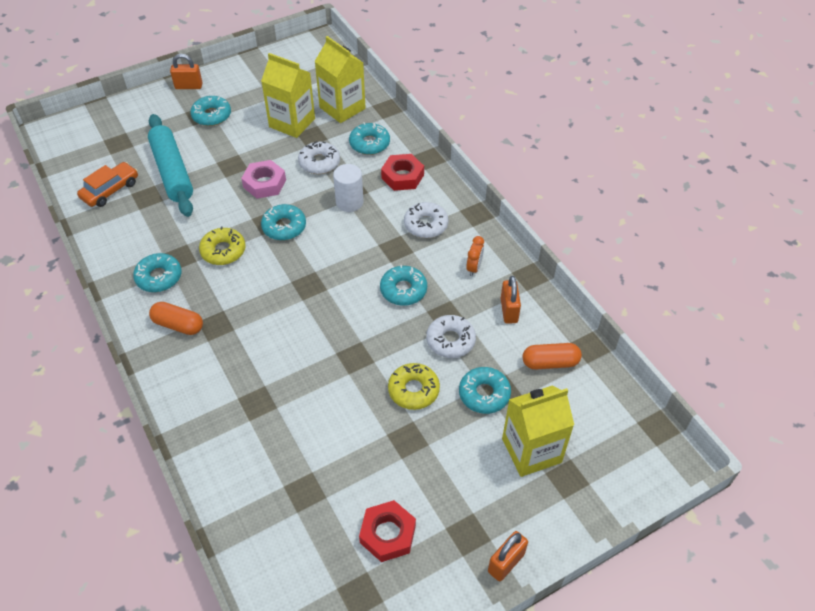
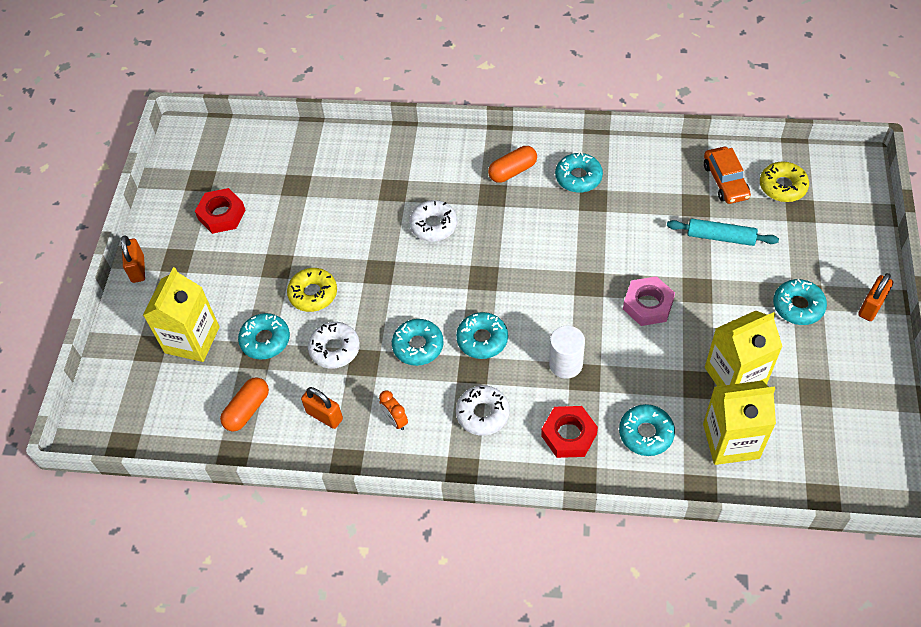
camera: 130 degrees right, 5 degrees up
turquoise rolling pin [148,114,193,217] -> turquoise rolling pin [667,219,779,246], size x0.62
yellow donut [199,226,246,265] -> yellow donut moved to [760,161,809,202]
turquoise donut [261,204,306,240] -> turquoise donut moved to [456,312,508,359]
white donut [298,141,340,174] -> white donut moved to [409,200,458,242]

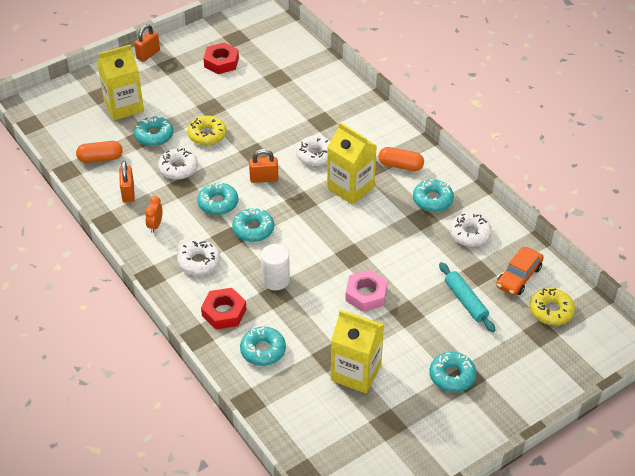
camera: 45 degrees right, 10 degrees down
yellow carton [703,381,776,465] -> yellow carton moved to [327,122,377,205]
orange padlock [858,273,893,321] -> orange padlock moved to [249,149,279,183]
none -> white donut [450,213,492,247]

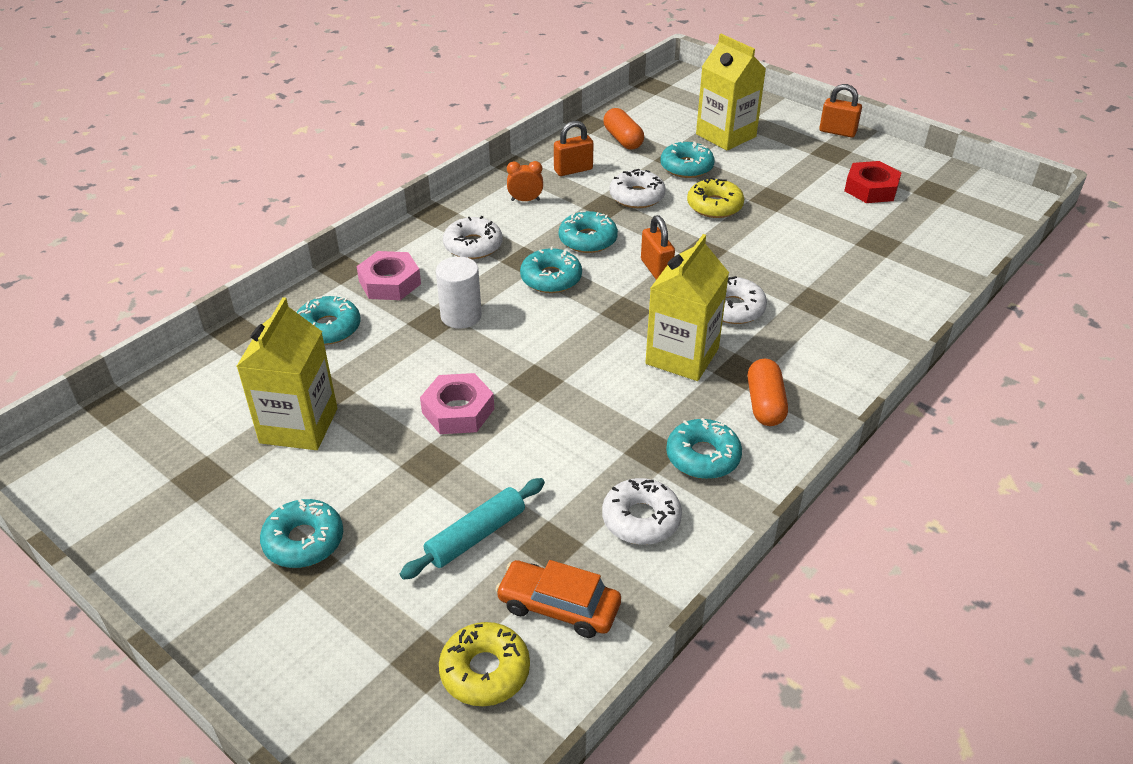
camera: 75 degrees right, 5 degrees down
red nut [201,288,247,329] -> pink nut [356,251,421,300]

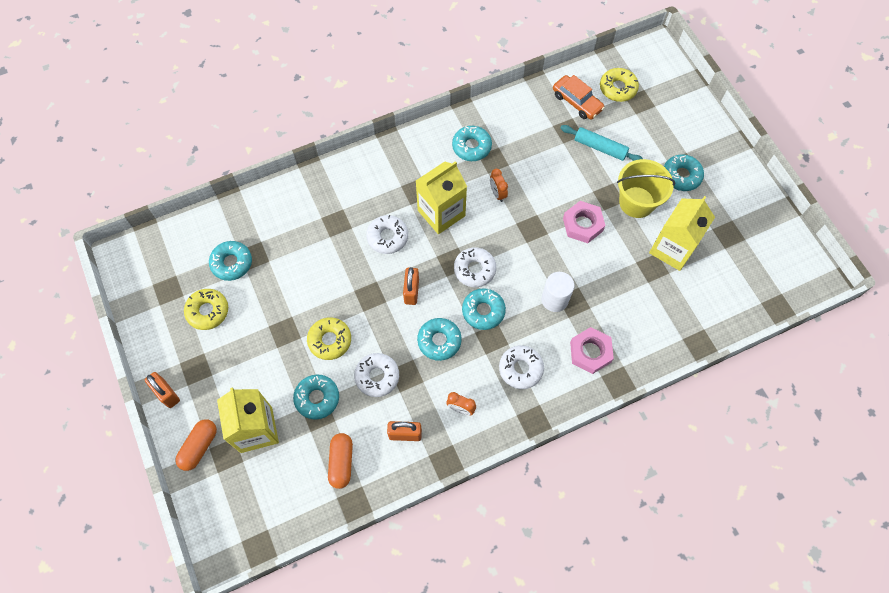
camera: 155 degrees left, 25 degrees up
turquoise donut [296,296,360,345] -> turquoise donut moved to [209,241,252,281]
turquoise rolling pin [400,478,545,580] -> turquoise rolling pin turned 45 degrees clockwise [561,125,643,161]
white donut [602,478,682,545] -> white donut moved to [454,247,496,287]
orange capsule [748,359,788,426] -> orange capsule moved to [175,419,217,471]
red nut [844,161,902,203] -> yellow donut [184,289,228,330]
none -> orange clock [490,169,508,202]
none -> yellow bucket [617,159,675,218]

